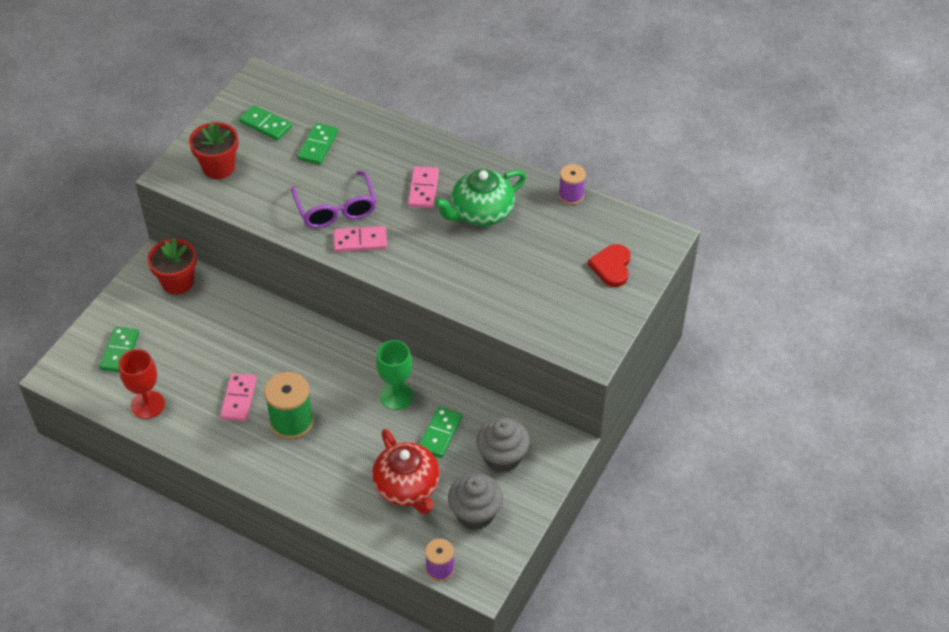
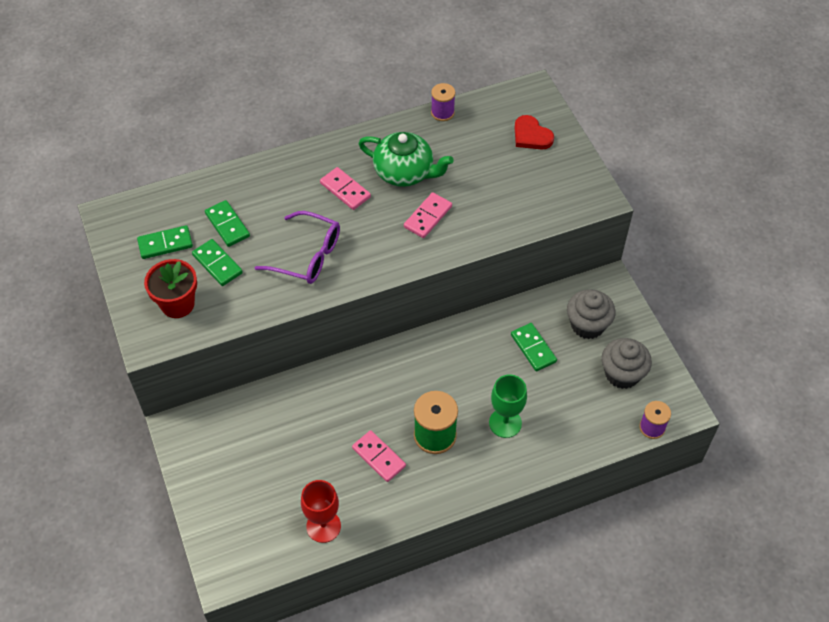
camera: 50 degrees left, 5 degrees up
green domino [99,327,139,372] -> green domino moved to [192,239,243,286]
red flower pot [147,238,197,295] -> none
pink domino [333,226,387,252] -> pink domino moved to [404,192,452,238]
red teapot [372,429,440,514] -> none
green goblet [376,340,413,410] -> green goblet moved to [489,374,527,438]
green teapot [434,169,526,226] -> green teapot turned 75 degrees counterclockwise [358,132,454,187]

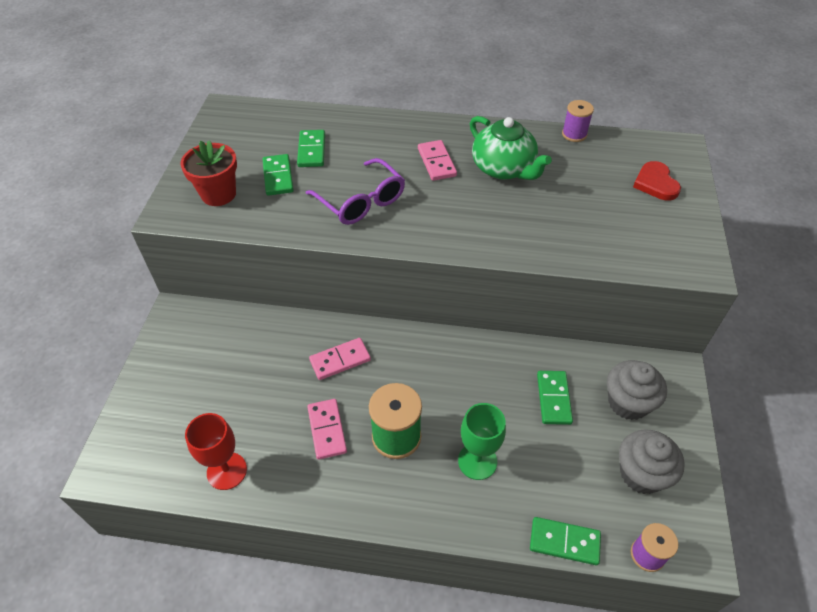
camera: 30 degrees right, 5 degrees down
green domino [137,225,193,259] -> green domino moved to [530,517,601,565]
pink domino [404,192,452,238] -> pink domino moved to [309,338,371,380]

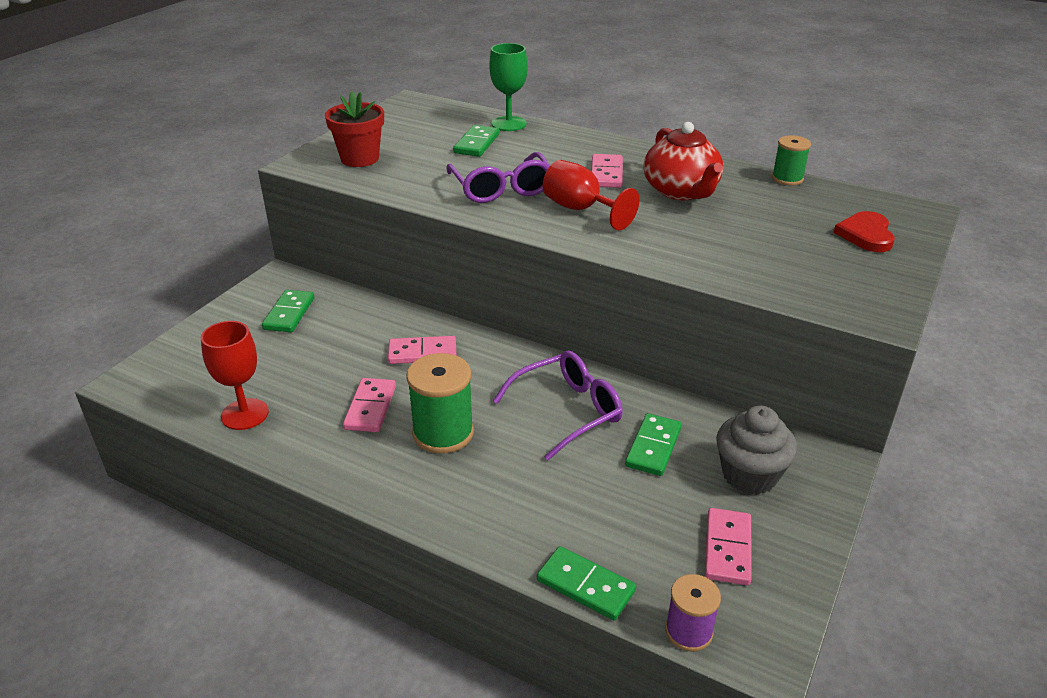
camera: 20 degrees right, 15 degrees down
green domino [263,154,294,196] -> green domino moved to [262,290,314,332]
green goblet [458,403,506,480] -> green goblet moved to [489,43,528,131]
green teapot [470,116,552,180] -> red teapot [643,122,724,200]
purple spool [562,100,594,142] -> green spool [772,135,811,185]
grey cupcake [619,429,685,494] -> pink domino [705,508,752,585]
none -> purple glasses [493,351,623,460]
none -> red goblet [543,160,640,230]

